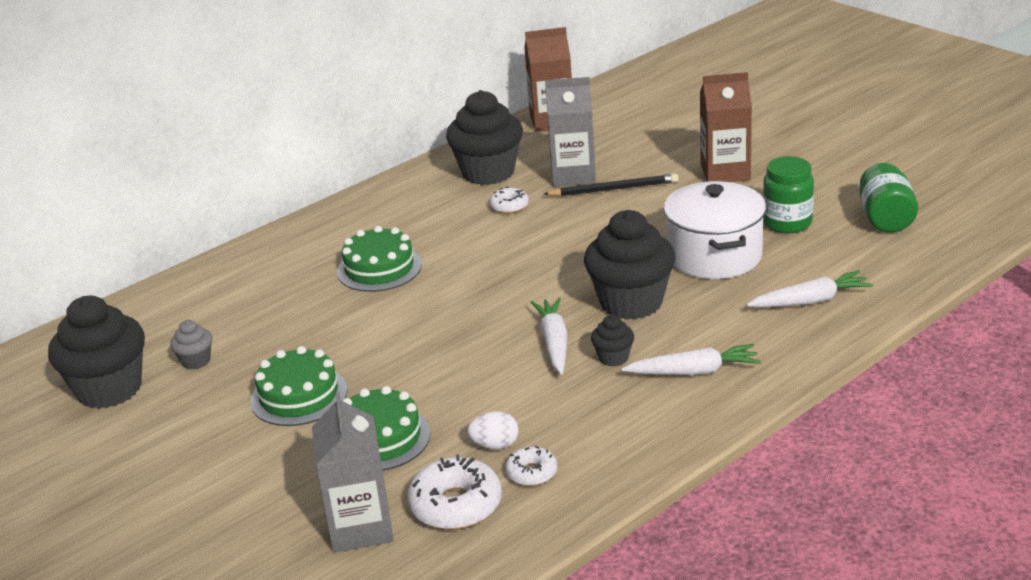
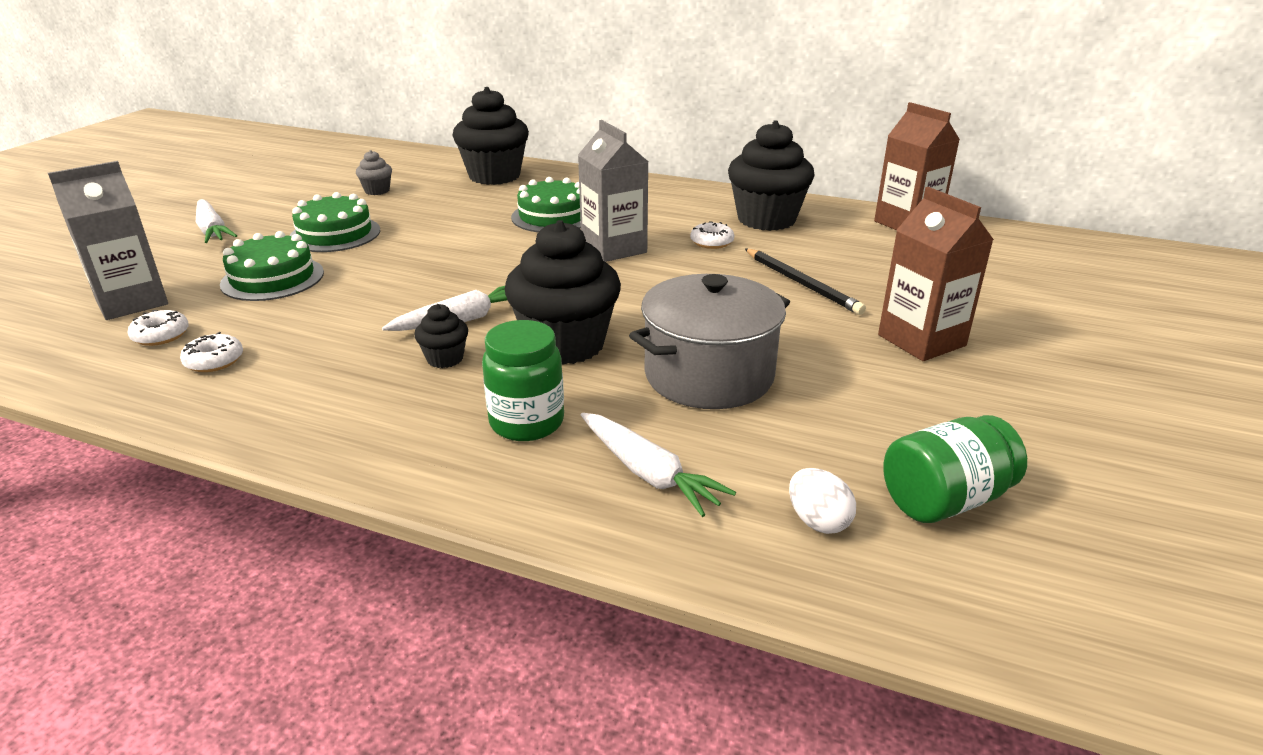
camera: 60 degrees right, 0 degrees up
black cupcake [48,296,145,409] -> black cupcake moved to [453,87,529,185]
white donut [407,454,502,530] -> white donut [128,310,189,346], size x0.57
white egg [467,411,519,449] -> white egg moved to [789,468,856,534]
grey carton [545,77,596,187] -> grey carton moved to [578,120,648,262]
white carrot [621,344,761,375] -> white carrot moved to [196,199,237,243]
white pot [664,181,766,279] -> grey pot [629,274,790,409]
green jar [763,156,814,234] -> green jar moved to [482,320,564,441]

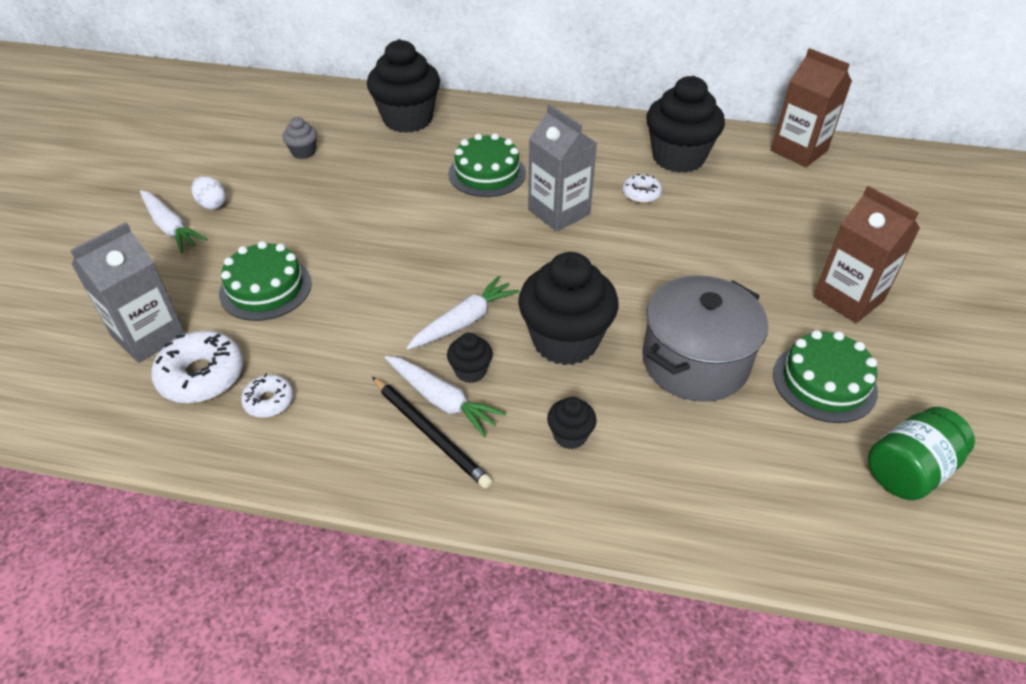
camera: 10 degrees left, 15 degrees up
white donut [128,310,189,346] -> white donut [151,331,244,403], size x1.77
green cake [290,192,380,252] -> green cake moved to [773,330,878,423]
green jar [482,320,564,441] -> black cupcake [547,397,597,449]
white carrot [581,413,736,517] -> white carrot moved to [385,356,506,437]
black pencil [745,249,866,315] -> black pencil moved to [372,377,492,488]
white egg [789,468,856,534] -> white egg moved to [191,176,226,210]

